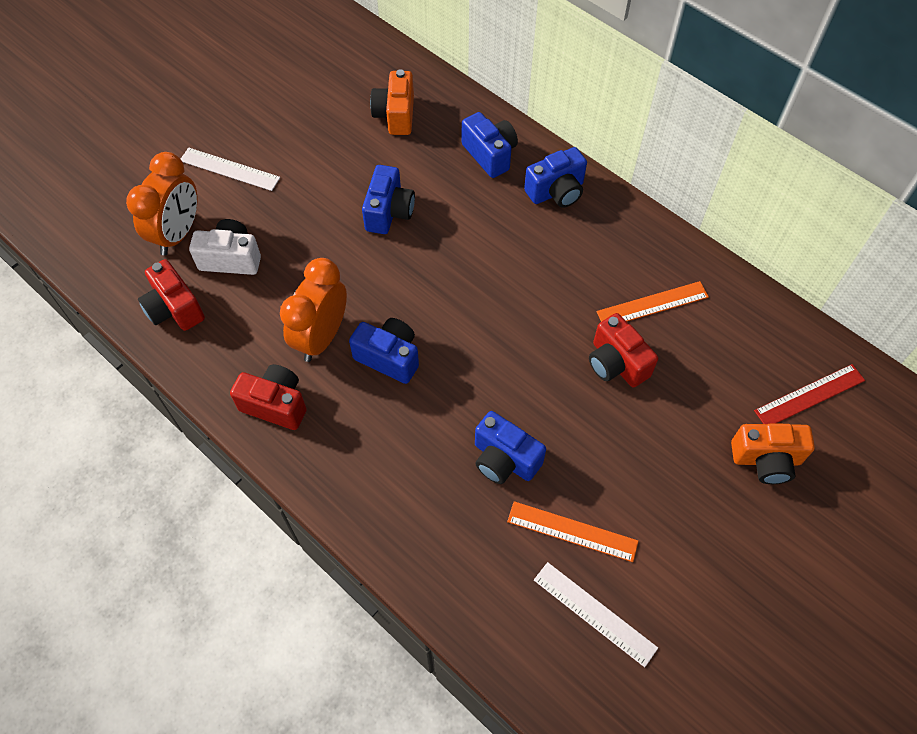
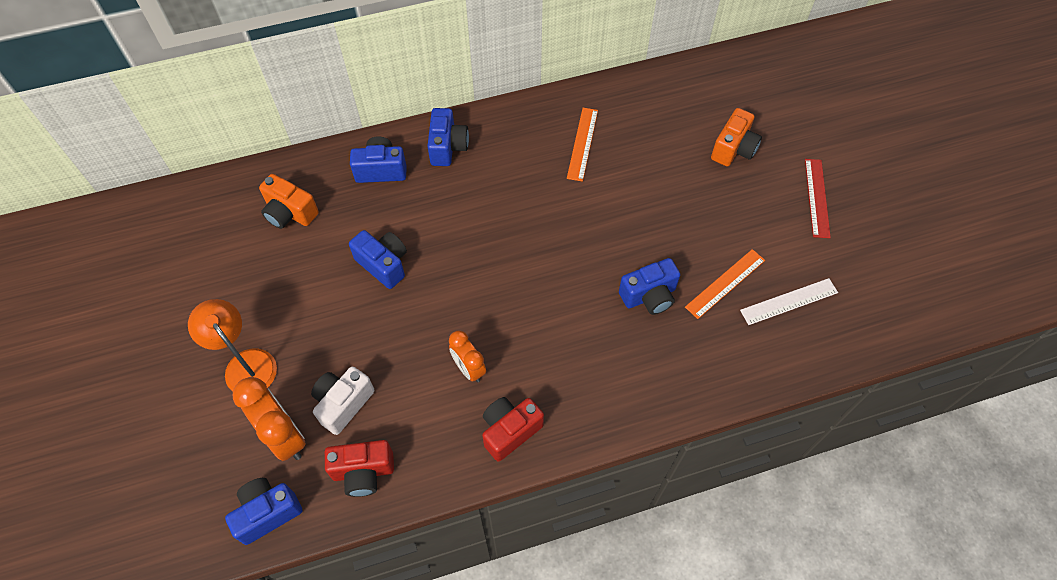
camera: 60 degrees left, 0 degrees up
white ruler [181,148,280,191] -> orange lamp [188,299,277,392]
orange clock [280,258,347,362] -> orange clock [449,330,486,383], size x0.63
blue camera [349,318,419,384] -> blue camera moved to [225,478,302,545]
red camera [589,313,658,388] -> none
red ruler [754,364,865,424] -> red ruler moved to [805,159,831,238]

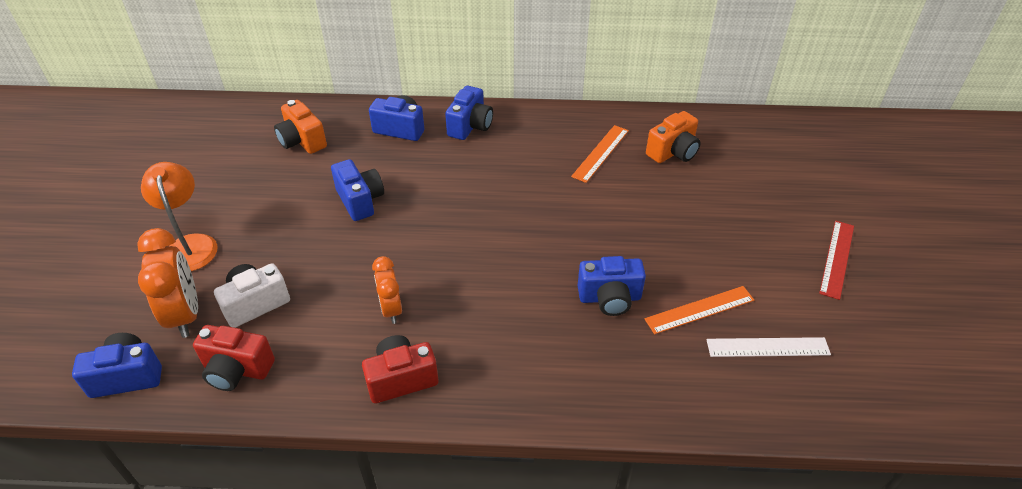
camera: 20 degrees right, 15 degrees down
orange camera [711,108,762,166] -> orange camera moved to [646,111,701,163]

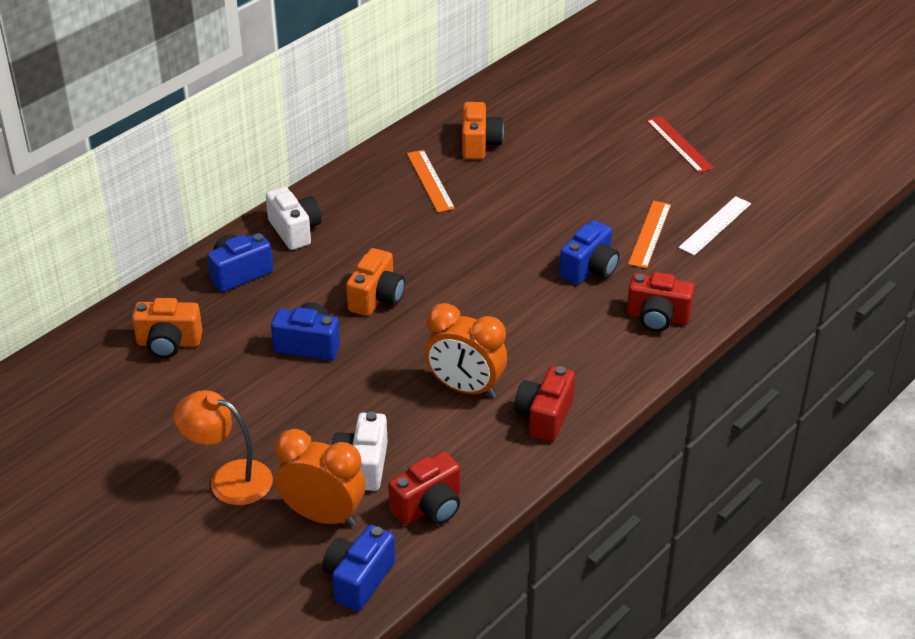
camera: 50 degrees left, 5 degrees down
orange clock [372,256,402,324] -> orange clock [425,303,507,398], size x1.60
blue camera [445,86,493,140] -> white camera [266,187,321,250]
none -> orange camera [346,248,405,316]
none -> red camera [627,272,695,332]

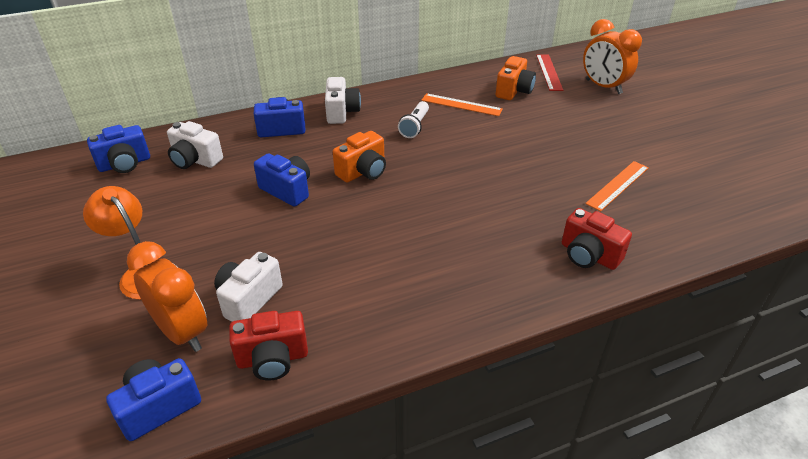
camera: 25 degrees right, 0 degrees up
orange camera [132,298,203,358] -> white camera [167,121,223,169]
orange ruler [407,150,455,212] -> orange ruler turned 75 degrees counterclockwise [421,93,503,116]
orange clock [425,303,507,398] -> orange clock moved to [583,19,642,94]
red camera [514,366,575,442] -> none
blue camera [559,220,620,285] -> blue camera moved to [87,125,150,173]
red ruler [646,116,714,173] -> red ruler moved to [536,54,563,91]
white ruler [678,196,751,256] -> none
none -> white flashlight [398,101,429,138]

